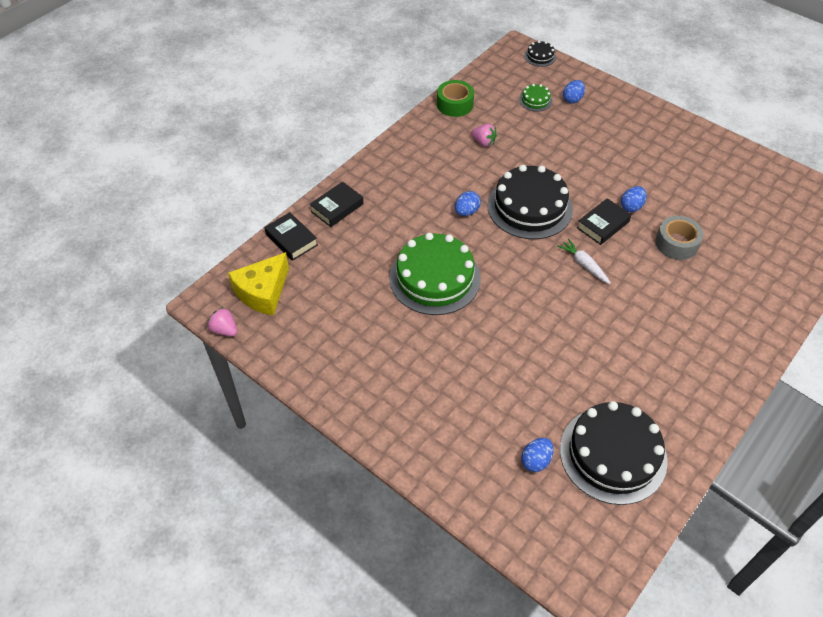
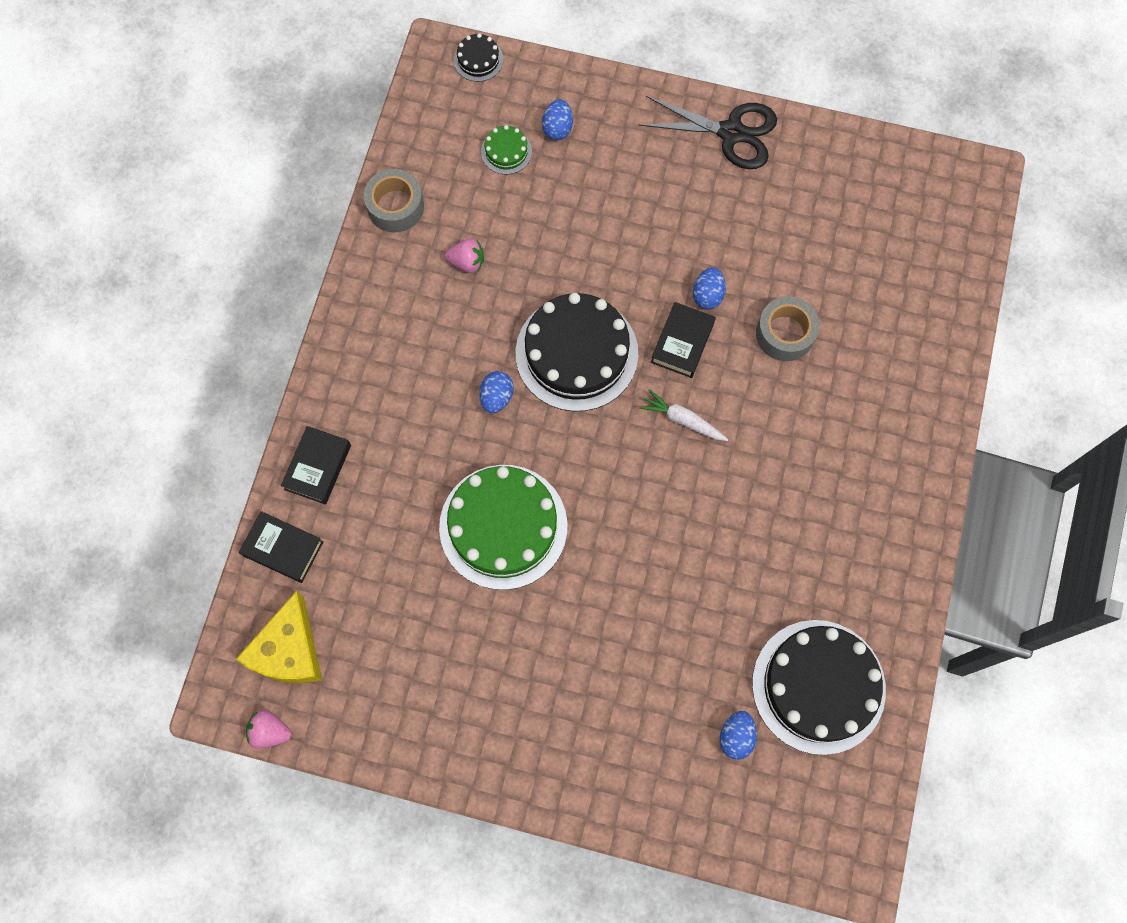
camera: 25 degrees left, 20 degrees up
green tape [437,80,474,117] -> grey tape [364,169,424,233]
none -> black scissors [638,96,777,169]

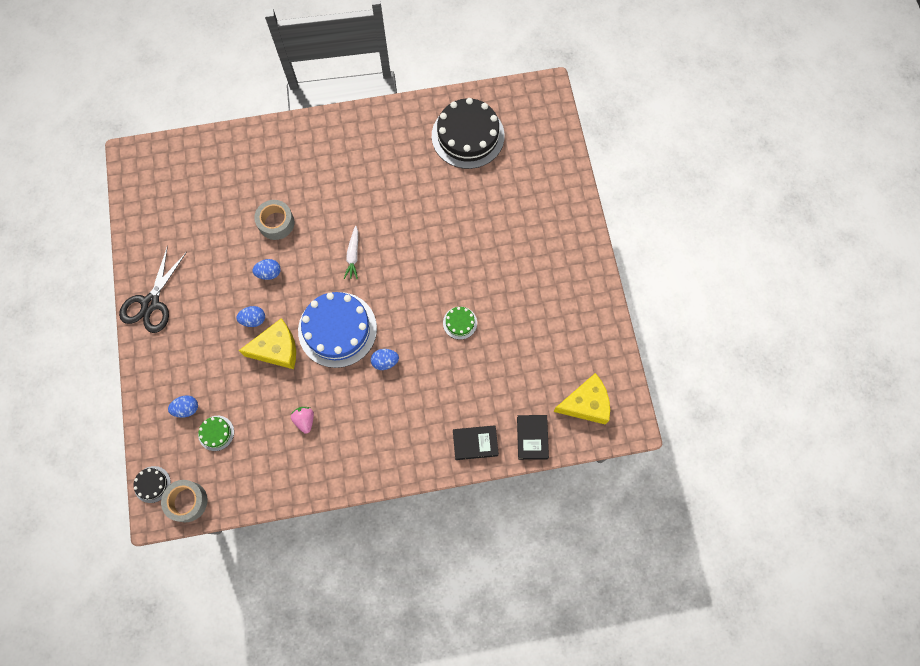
camera: 115 degrees left, 0 degrees up
pink strawberry [246,710,292,749] -> none
grey tape [364,169,424,233] -> grey tape moved to [161,480,207,522]
green cake [439,465,567,590] -> green cake [443,307,477,340], size x0.44
black cake [515,293,638,412] -> blue cake [298,292,377,368]
black scissors [638,96,777,169] -> black scissors turned 150 degrees counterclockwise [119,245,187,333]
black book [651,302,716,378] -> none
blue egg [720,711,757,760] -> blue egg moved to [236,306,265,327]
none -> yellow cheese [239,318,296,369]

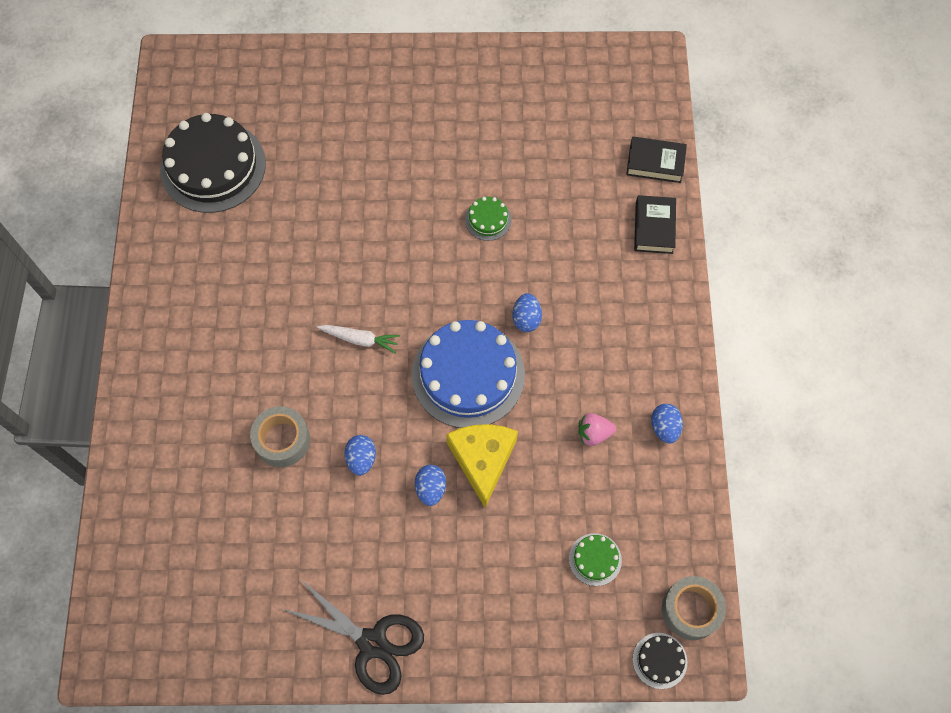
camera: 80 degrees left, 5 degrees down
blue egg [168,395,198,418] -> blue egg moved to [651,404,683,444]
yellow cheese [553,373,610,424] -> none

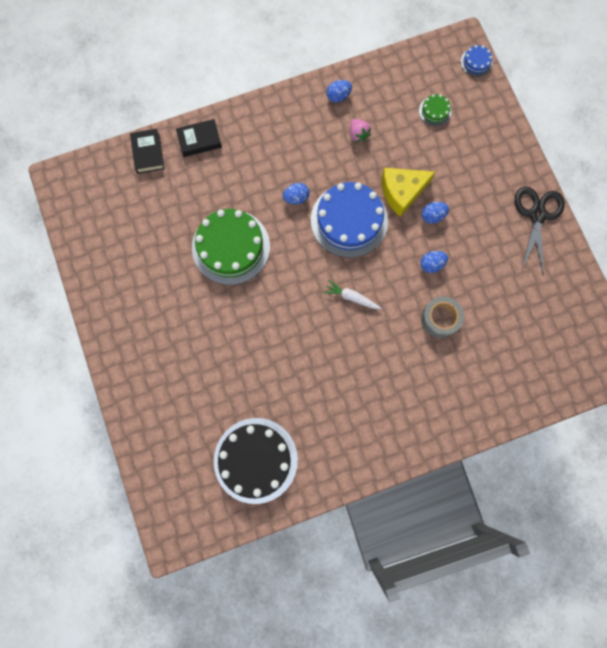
camera: 110 degrees left, 10 degrees up
white carrot [317,325,400,353] -> white carrot turned 60 degrees counterclockwise [324,280,382,309]
green cake [465,197,512,241] -> green cake [192,209,270,285], size x2.28
black cake [633,633,687,689] -> blue cake [460,45,493,77]
grey tape [662,576,726,640] -> none

